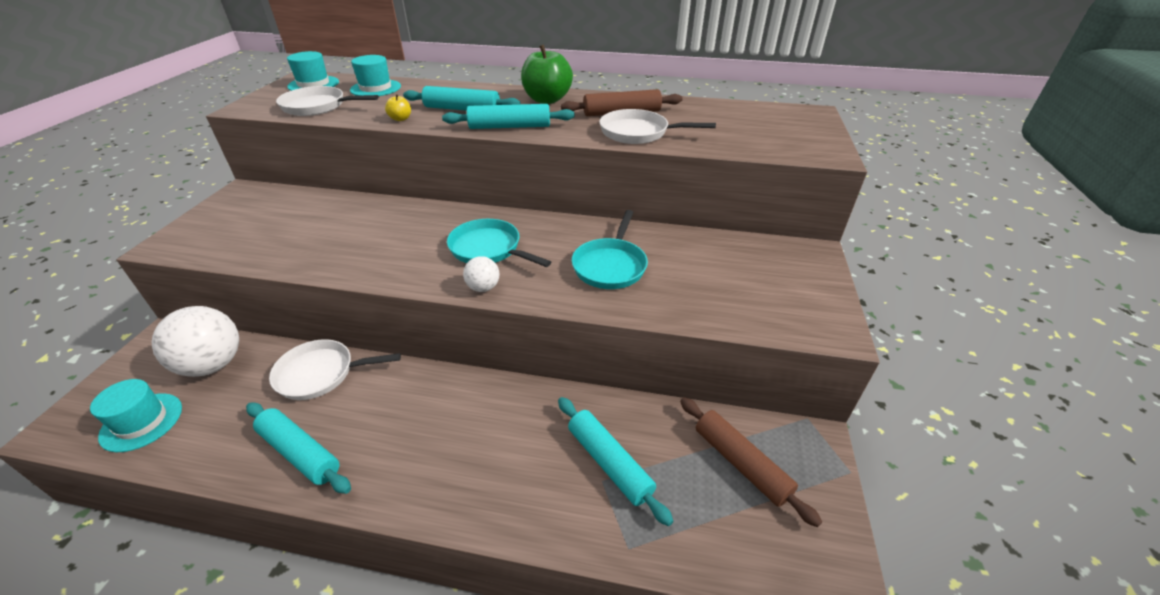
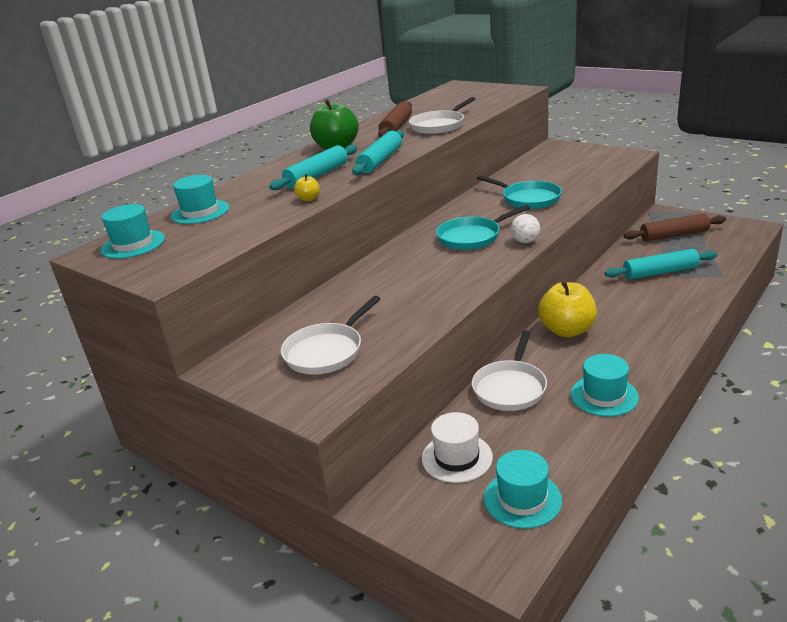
camera: 60 degrees left, 10 degrees down
white ball [151,306,239,377] -> white hat [422,412,493,483]
turquoise rolling pin [246,403,351,494] -> turquoise hat [571,354,639,417]
white pan [276,86,379,116] -> white pan moved to [281,296,380,375]
none -> yellow apple [538,281,597,337]

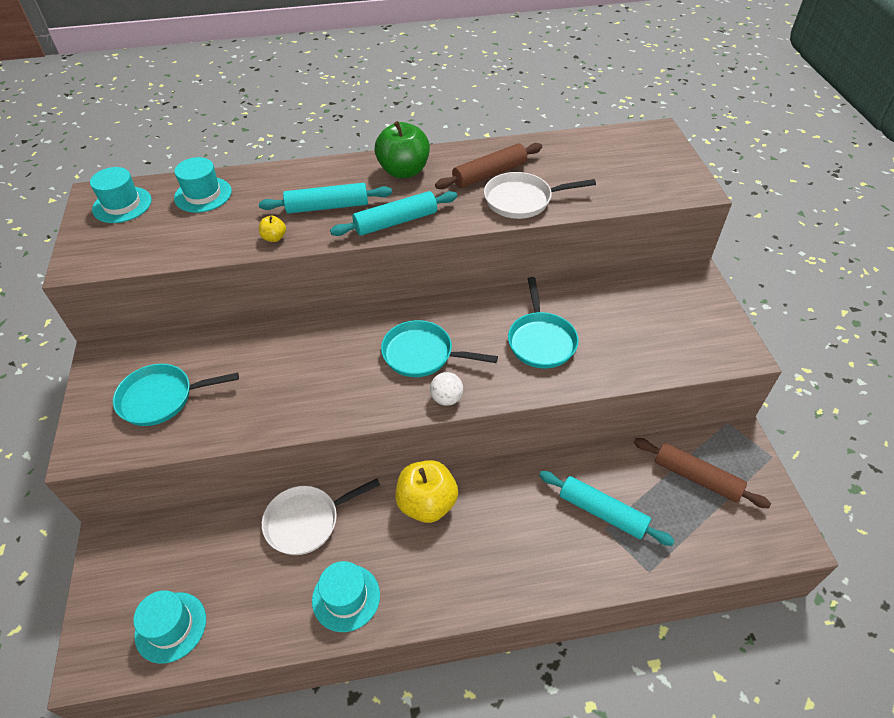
camera: 40 degrees right, 20 degrees up
white pan [281,296,380,375] -> turquoise pan [113,364,239,426]
white hat [422,412,493,483] -> none

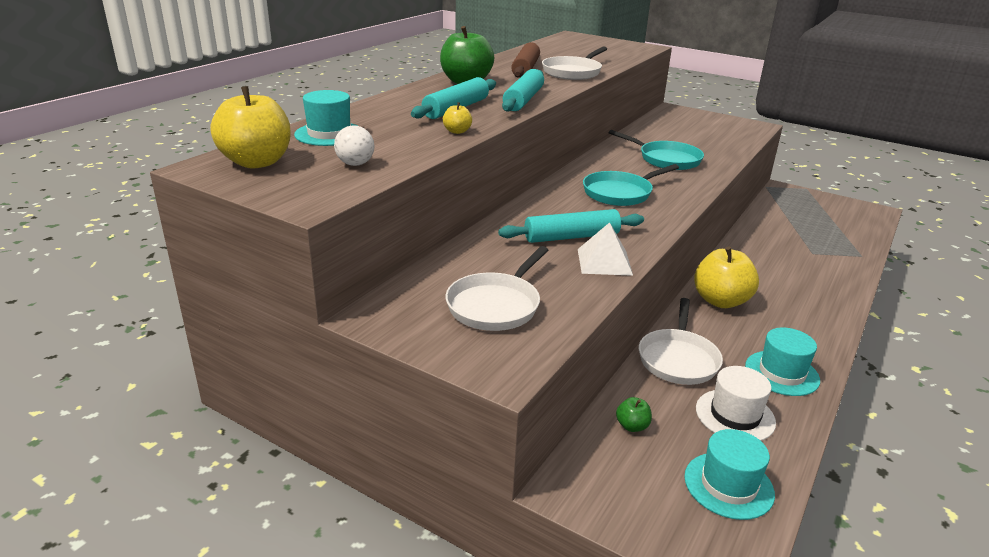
camera: 50 degrees left, 20 degrees down
turquoise hat [90,167,152,223] -> yellow apple [210,86,291,169]
turquoise pan [113,364,239,426] -> white pan [445,246,548,331]
white ball [430,372,463,406] -> white ball moved to [334,125,374,166]
turquoise rolling pin [539,471,675,546] -> turquoise rolling pin moved to [498,209,644,243]
brown rolling pin [634,438,771,508] -> none
none -> white pyramid [578,222,633,276]
none -> green apple [616,397,652,432]
none -> white hat [696,366,776,441]

